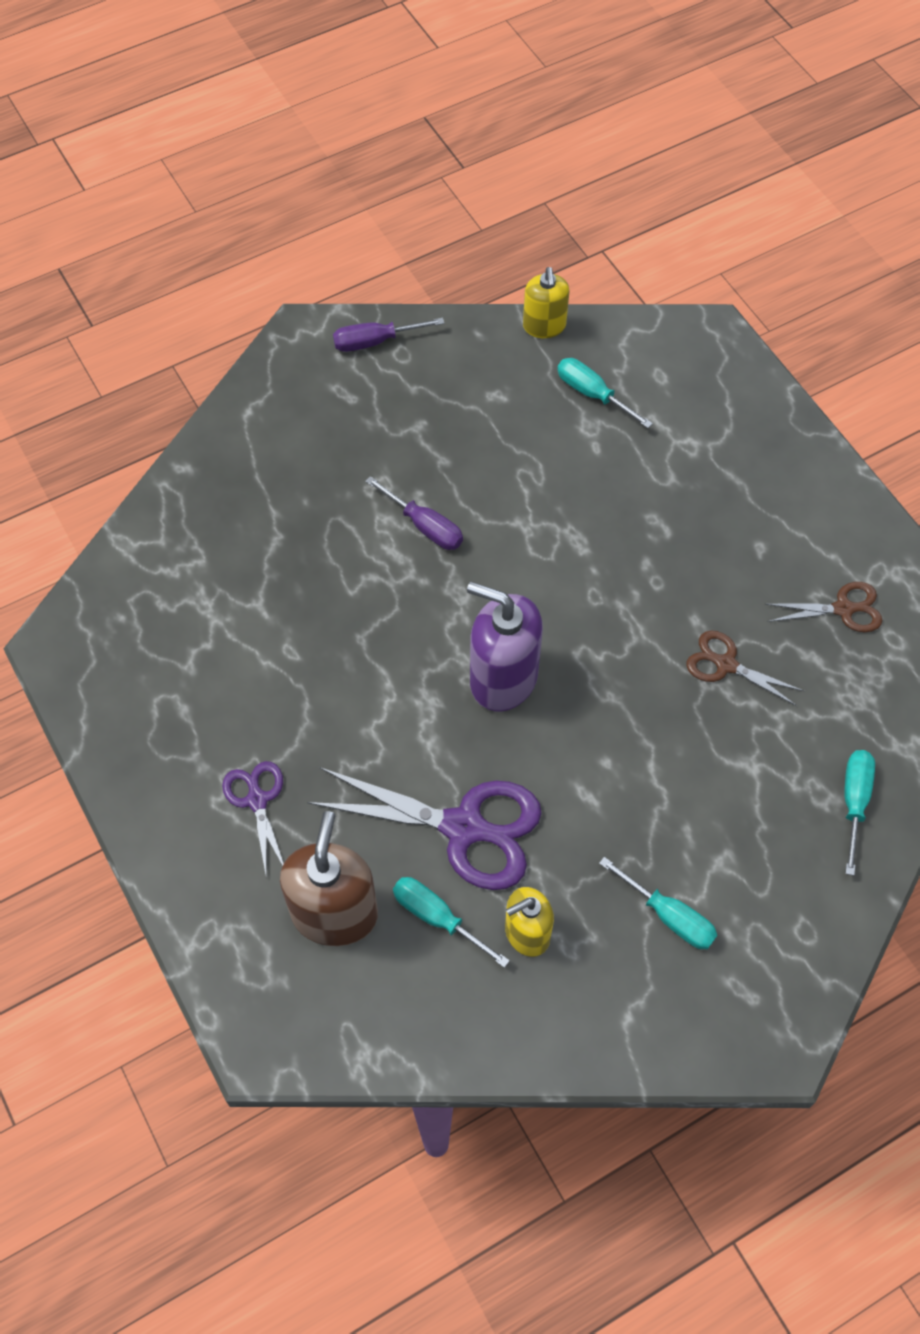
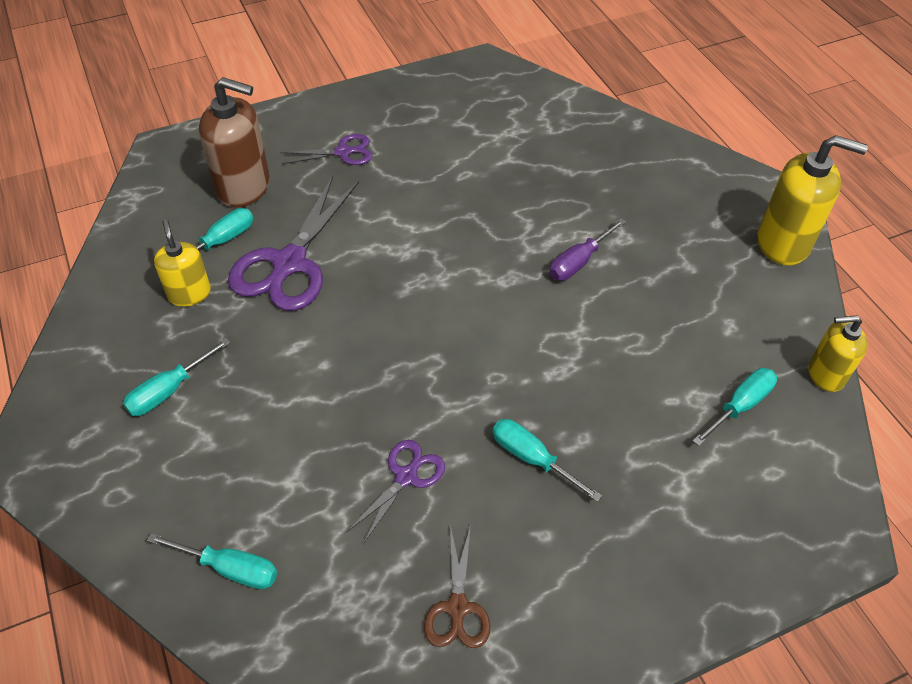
camera: 95 degrees right, 10 degrees down
purple screwdriver [333,318,444,352] -> yellow soap dispenser [757,135,868,266]
purple soap dispenser [467,582,543,712] -> none
brown scissors [686,630,804,706] -> purple scissors [347,440,445,544]
none -> turquoise screwdriver [492,419,602,502]

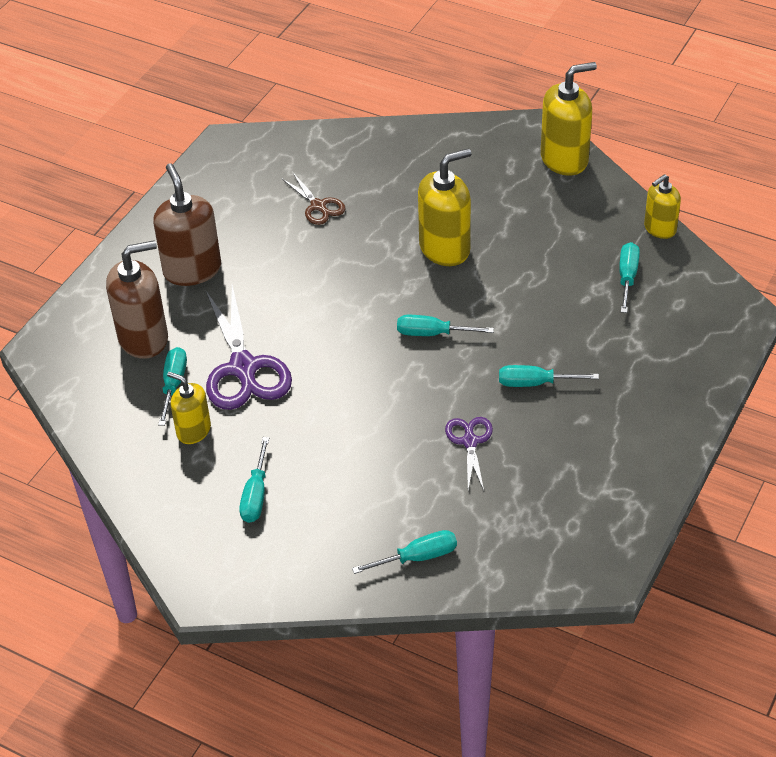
camera: 35 degrees left, 5 degrees down
purple scissors [280,134,372,165] -> brown soap dispenser [153,163,221,286]
brown scissors [424,525,491,648] -> brown scissors moved to [281,173,346,225]
purple screwdriver [549,218,626,281] -> yellow soap dispenser [418,148,471,266]
none -> turquoise screwdriver [397,315,494,336]

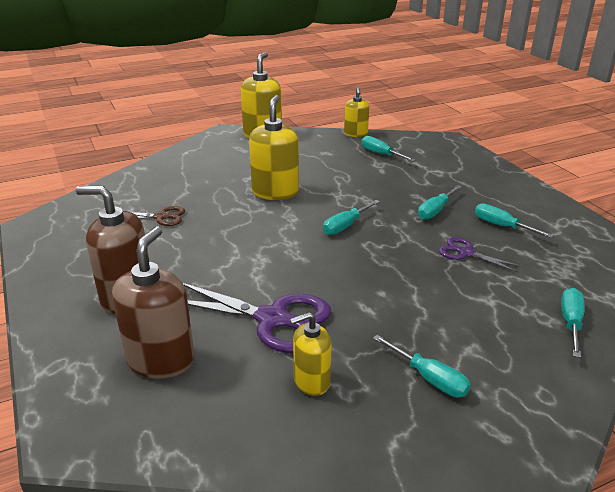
camera: 55 degrees left, 15 degrees down
turquoise screwdriver [158,347,187,426] -> turquoise screwdriver moved to [475,203,554,238]

